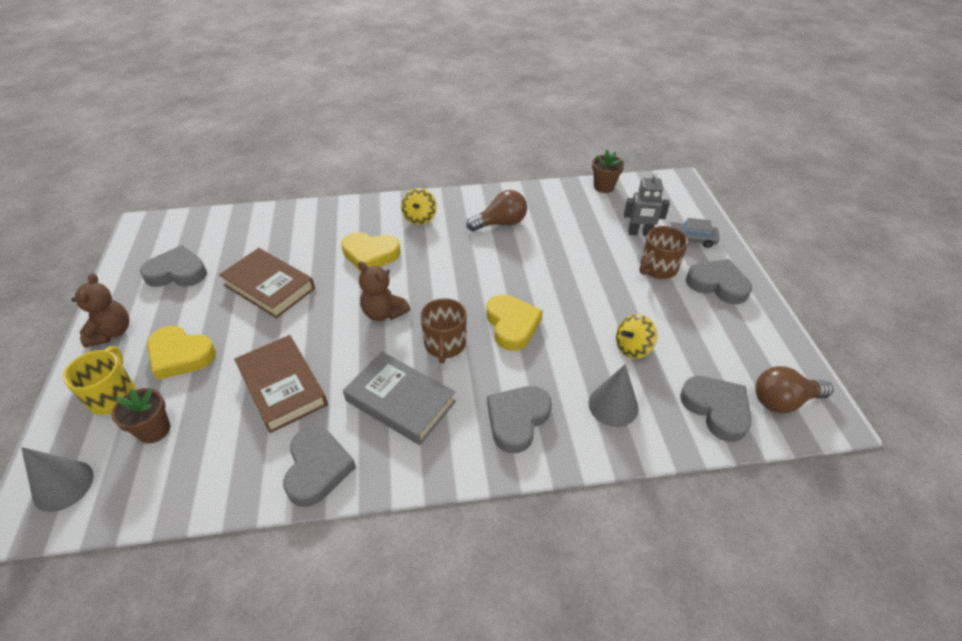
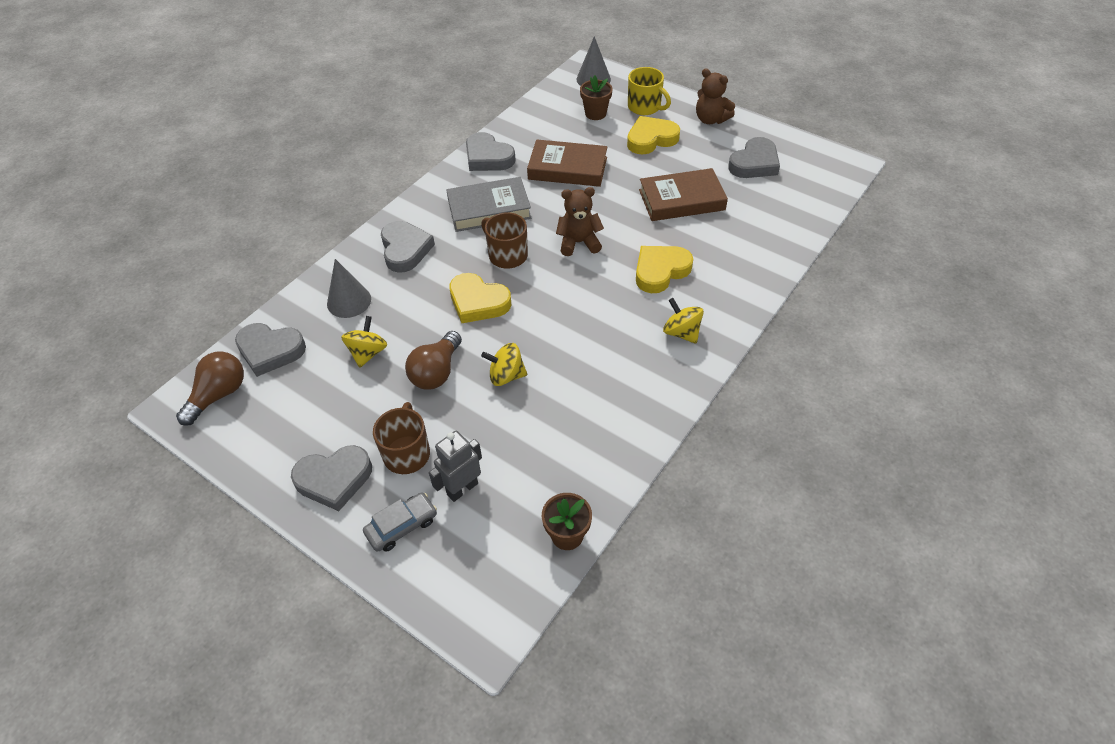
camera: 135 degrees right, 5 degrees up
brown light bulb [467,190,527,231] -> brown light bulb moved to [405,331,462,390]
none -> yellow spinning top [481,343,527,386]

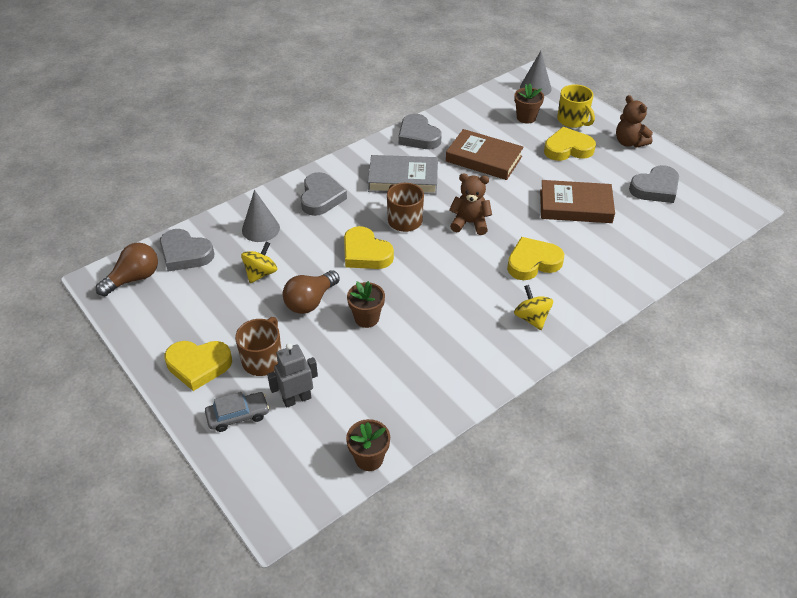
camera: 15 degrees right, 5 degrees down
grey heart [291,445,372,511] -> yellow heart [164,341,232,391]
yellow spinning top [481,343,527,386] -> brown flower pot [347,281,385,328]

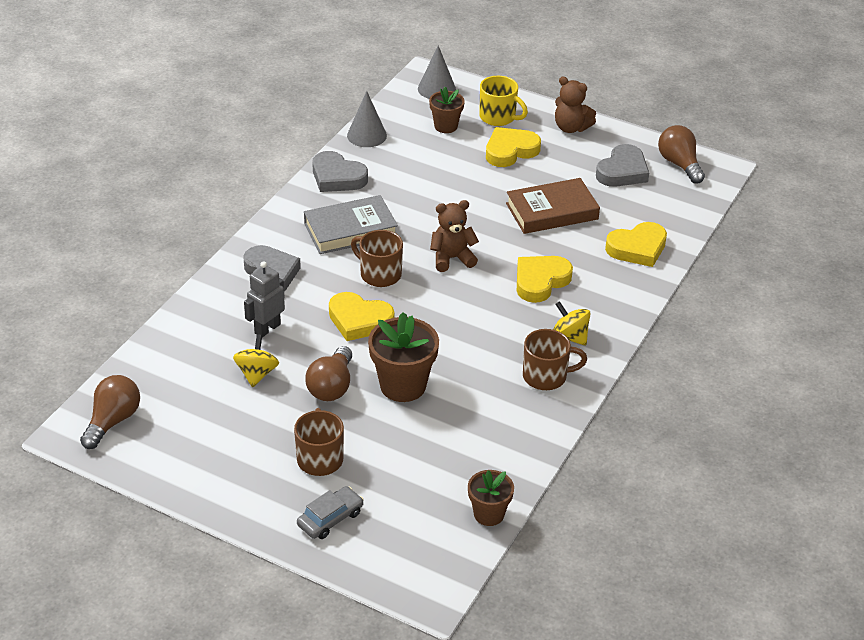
camera: 25 degrees left, 5 degrees down
grey heart [160,229,214,271] -> none
yellow heart [164,341,232,391] -> yellow heart moved to [605,222,667,267]
grey cone [242,190,280,242] -> grey cone moved to [347,91,387,147]
grey robot [267,343,318,408] -> grey robot moved to [244,261,285,337]
brown flower pot [347,281,385,328] -> brown flower pot [368,312,439,402], size x1.64
brown book [446,129,524,180] -> none
none -> brown mug [523,329,587,390]
none -> brown light bulb [658,125,705,184]

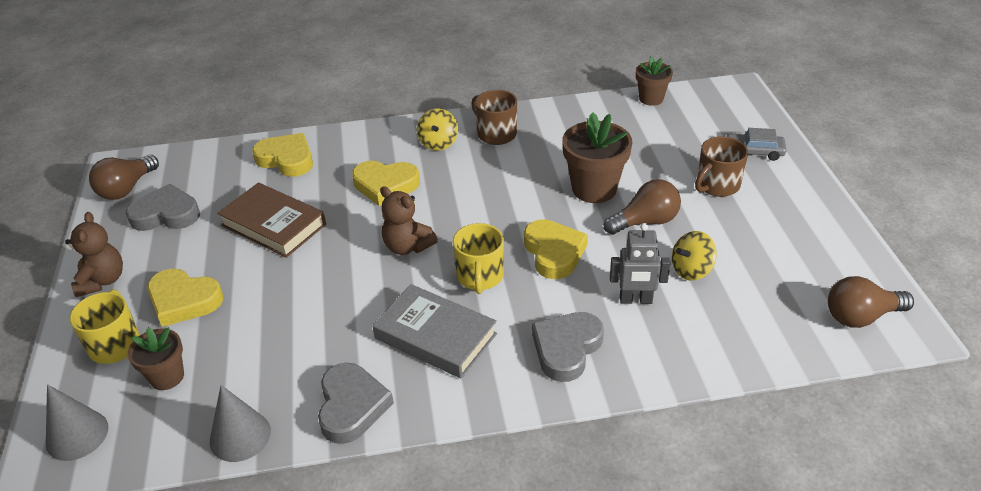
camera: 125 degrees left, 0 degrees up
brown mug [351,230,403,287] -> yellow mug [453,223,504,294]

